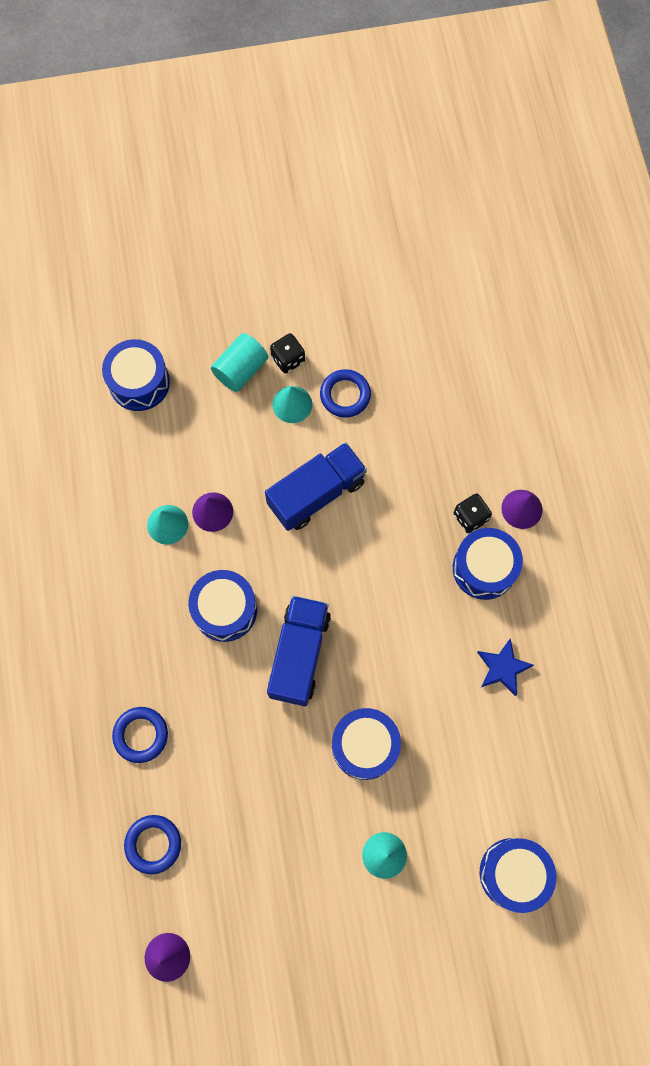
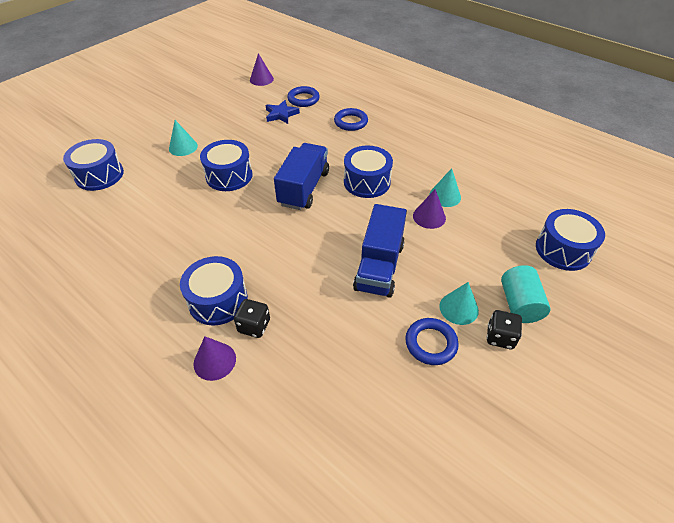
camera: 140 degrees right, 25 degrees down
blue truck [267,596,331,706] -> blue truck turned 135 degrees counterclockwise [274,143,329,210]
blue star [477,638,534,696] -> blue star moved to [266,100,300,124]

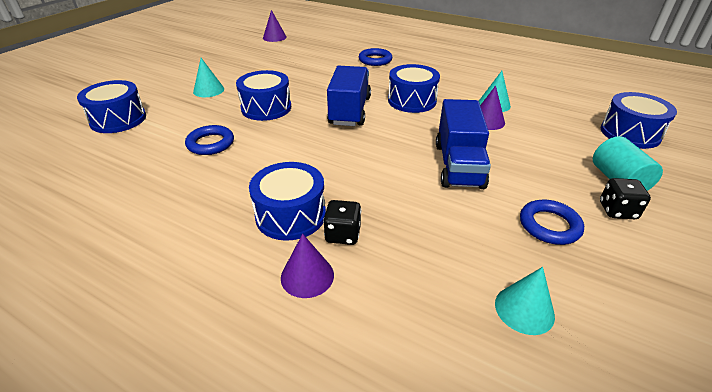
camera: 10 degrees left, 10 degrees down
blue star [266,100,300,124] -> none
blue ring [287,86,320,107] -> blue ring moved to [185,125,234,155]
turquoise cone [439,282,479,325] -> turquoise cone moved to [495,267,555,335]

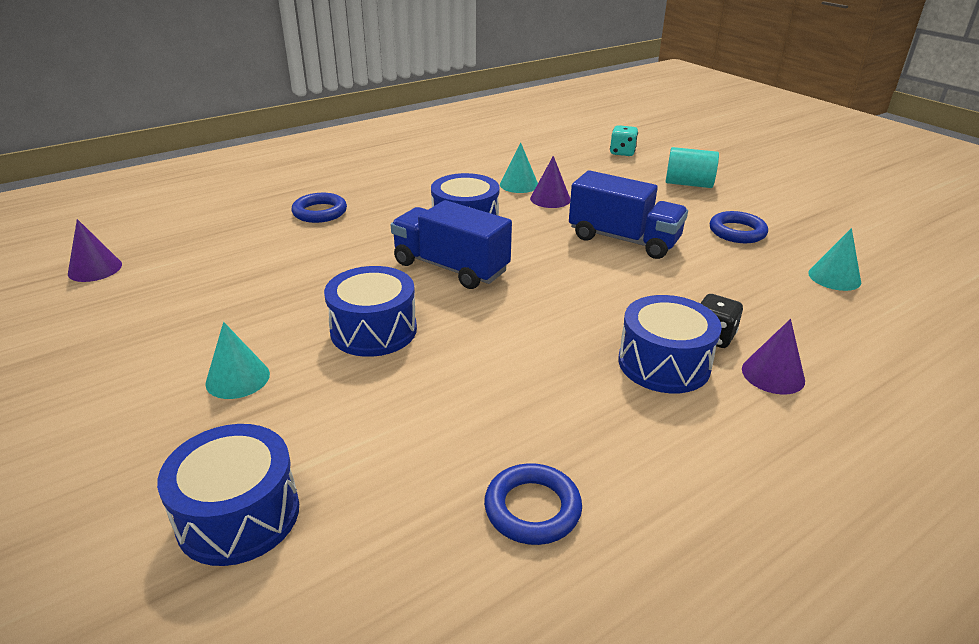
camera: 65 degrees left, 5 degrees down
blue ring [185,125,234,155] -> blue ring moved to [484,463,582,545]
blue drum [600,92,677,149] -> turquoise dice [610,125,638,156]
black dice [600,178,651,219] -> none

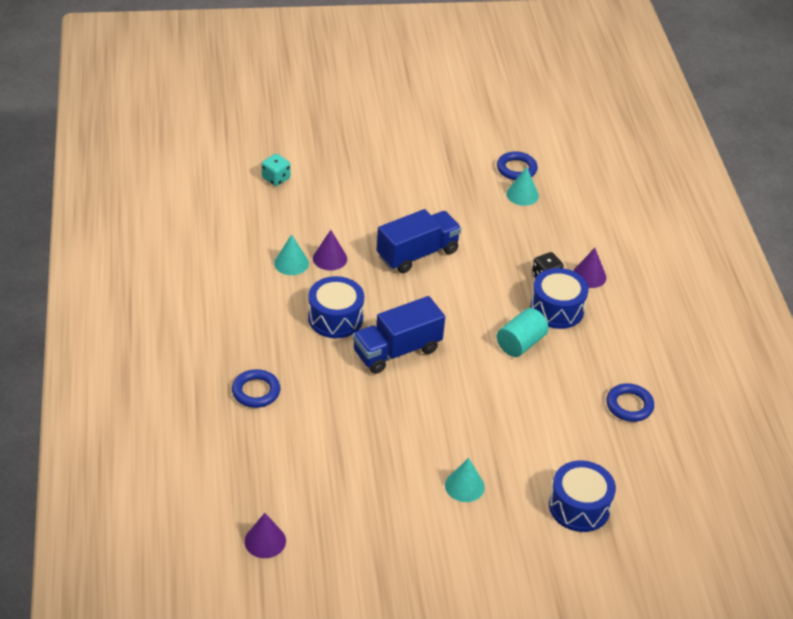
camera: 65 degrees left, 10 degrees up
blue drum [324,266,417,357] -> none
turquoise cylinder [666,147,719,188] -> turquoise cylinder moved to [497,308,549,357]
blue ring [710,211,768,243] -> blue ring moved to [497,151,538,180]

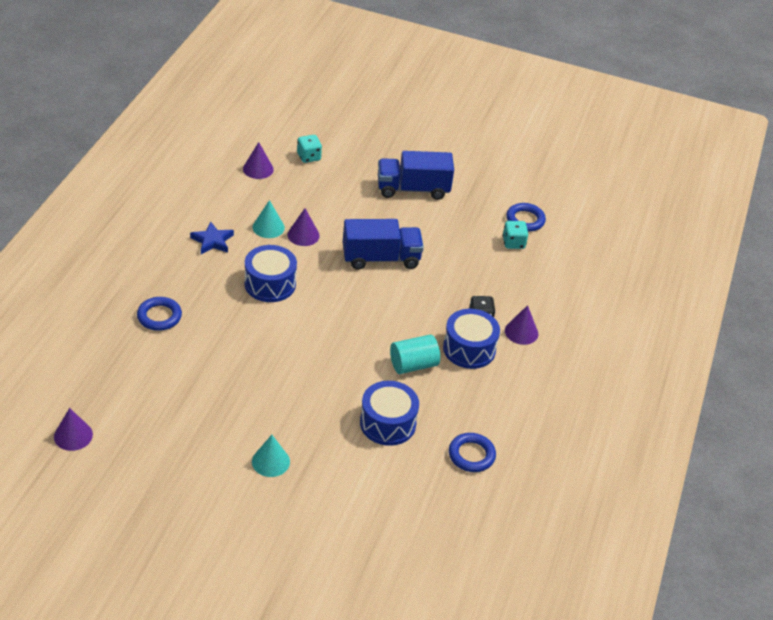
camera: 25 degrees right, 0 degrees up
blue truck [353,296,445,374] -> blue truck moved to [378,151,454,200]
turquoise cone [506,167,539,206] -> turquoise dice [503,221,528,249]
blue drum [549,460,616,532] -> blue drum moved to [360,381,419,446]
none -> blue star [190,221,234,254]
none -> purple cone [243,142,274,179]

